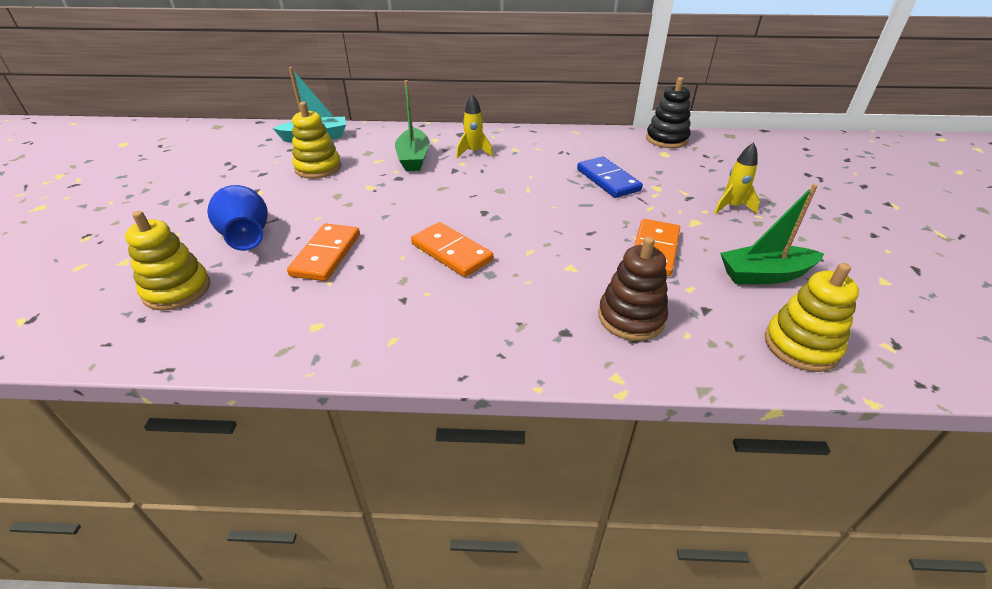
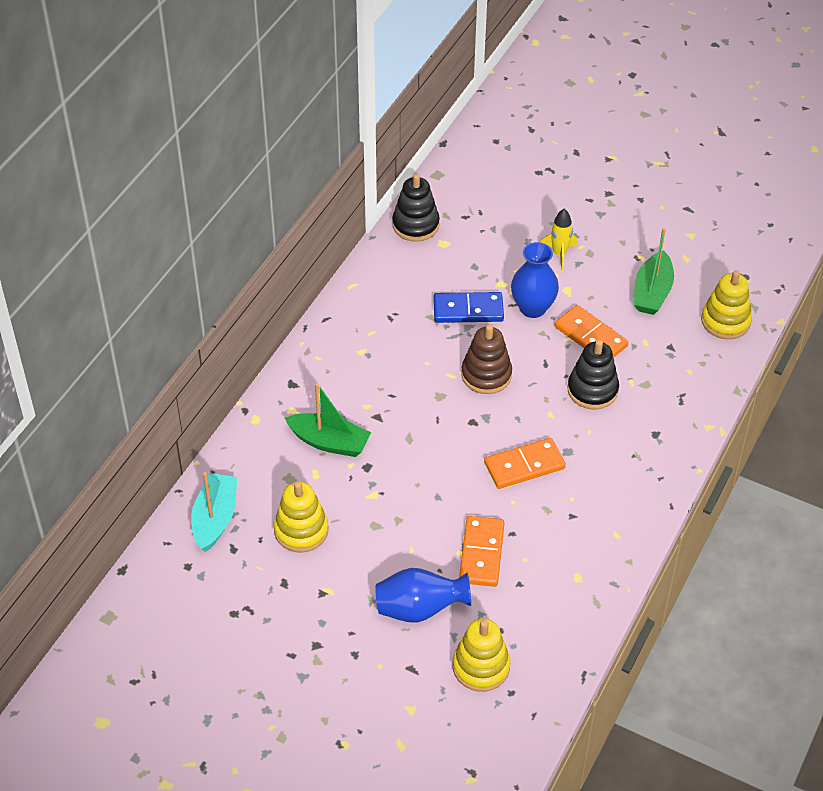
camera: 65 degrees left, 10 degrees up
orange domino [287,223,360,281] -> orange domino turned 60 degrees clockwise [459,516,505,587]
yellow rocket [456,94,493,158] -> none
brown stacking toy [598,236,668,341] -> brown stacking toy moved to [461,324,512,394]
none -> blue vase [511,242,559,318]
none -> black stacking toy [567,340,619,409]

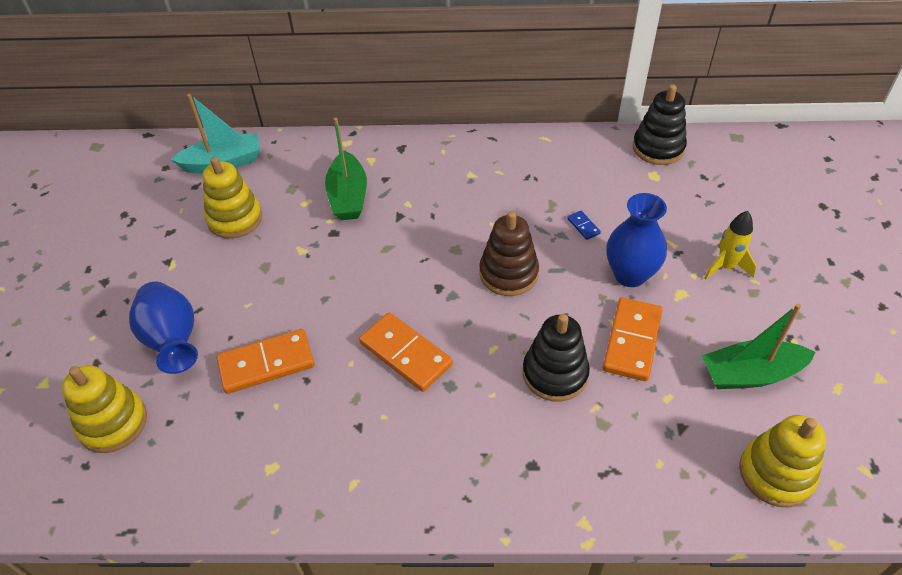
camera: 65 degrees right, 0 degrees up
blue domino [433,292,504,323] -> blue domino [567,211,601,240], size x0.44

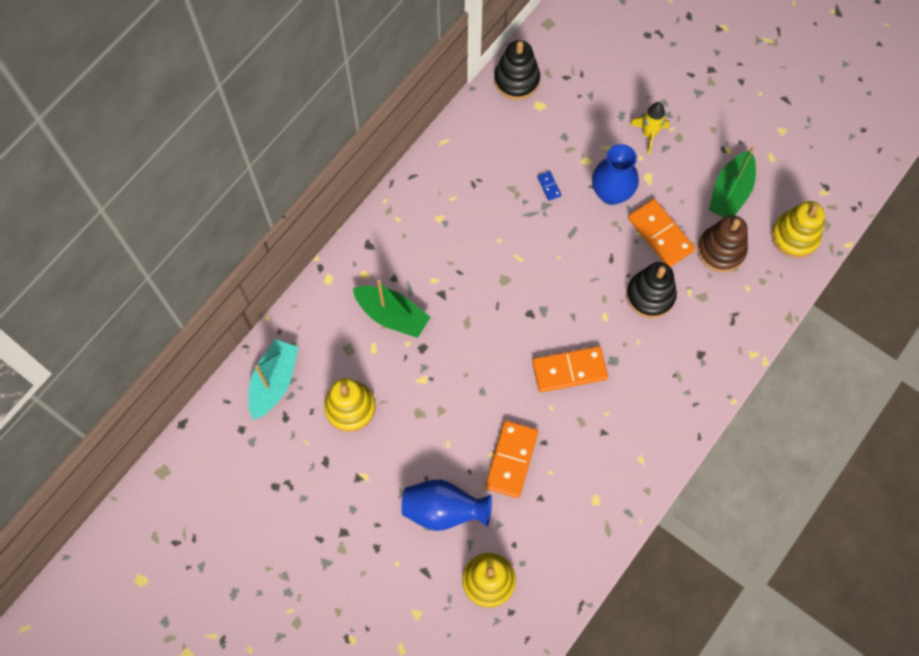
camera: 55 degrees left, 20 degrees up
brown stacking toy [479,211,539,296] -> brown stacking toy moved to [697,215,748,272]
blue domino [567,211,601,240] -> blue domino turned 60 degrees clockwise [537,171,561,201]

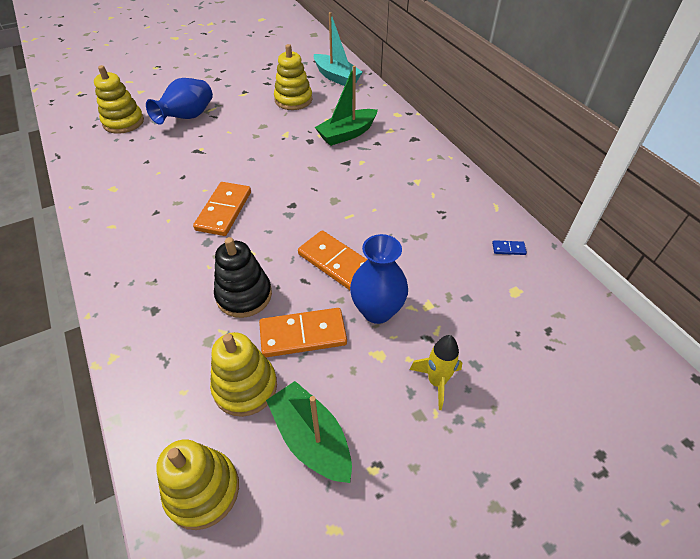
camera: 115 degrees right, 20 degrees down
orange domino [485,420,538,498] -> orange domino moved to [298,230,367,290]
black stacking toy [494,40,540,100] -> none
blue domino [537,171,561,201] -> blue domino moved to [492,240,527,255]
brown stacking toy [697,215,748,272] -> yellow stacking toy [210,332,277,417]

